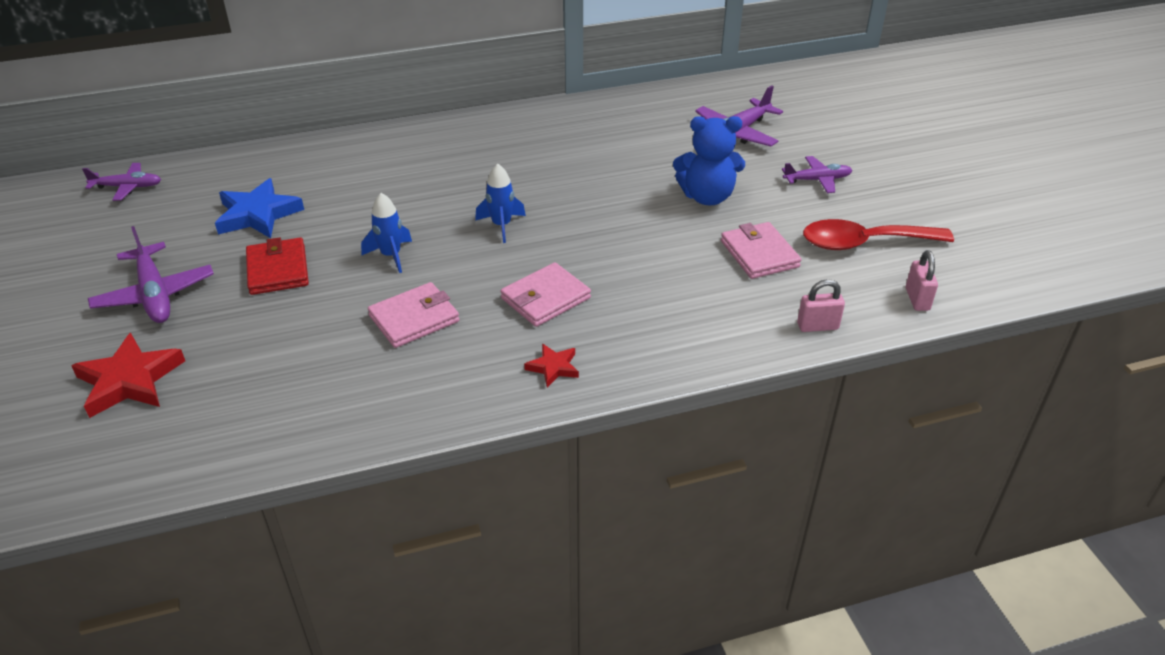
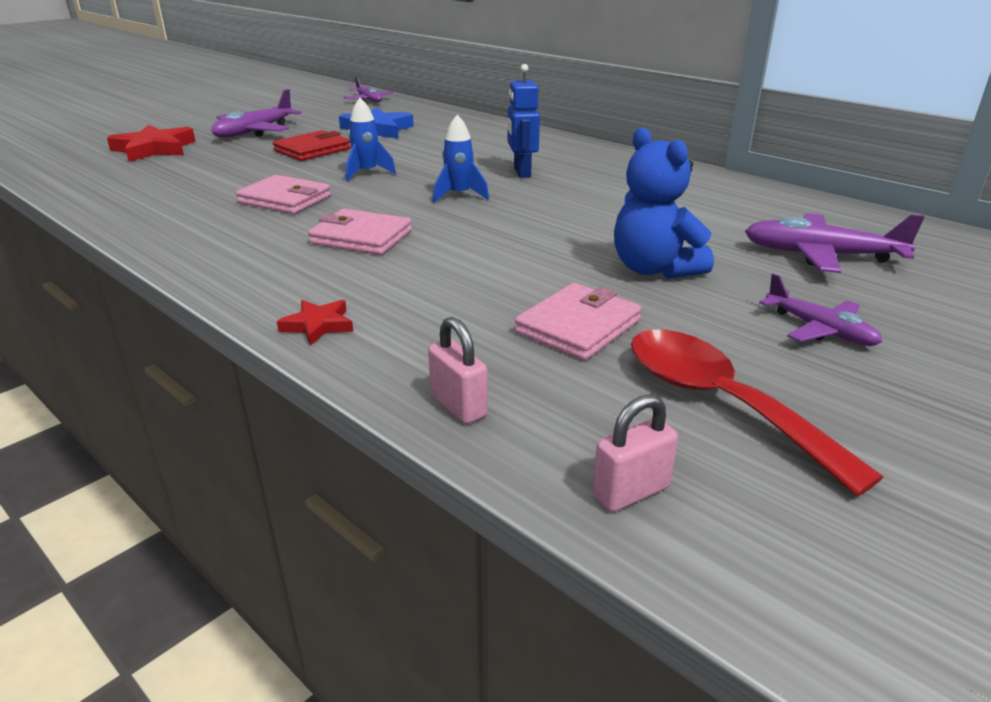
camera: 60 degrees right, 10 degrees down
red star [524,343,579,387] -> red star moved to [277,300,353,346]
none -> blue robot [508,64,540,178]

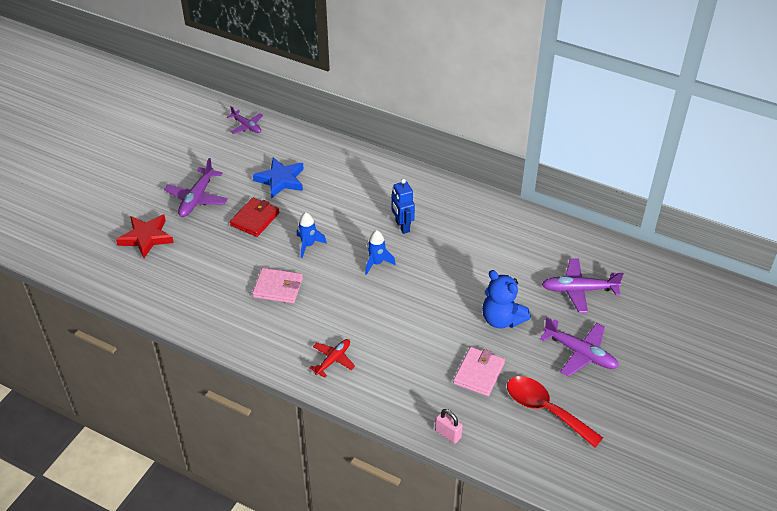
camera: 15 degrees left, 15 degrees up
red star [277,300,353,346] -> none
pink wallet [308,209,412,255] -> none
pink padlock [592,394,678,512] -> none
purple plane [759,274,882,346] -> purple plane [540,317,619,377], size x1.55
none -> red plane [309,339,355,378]

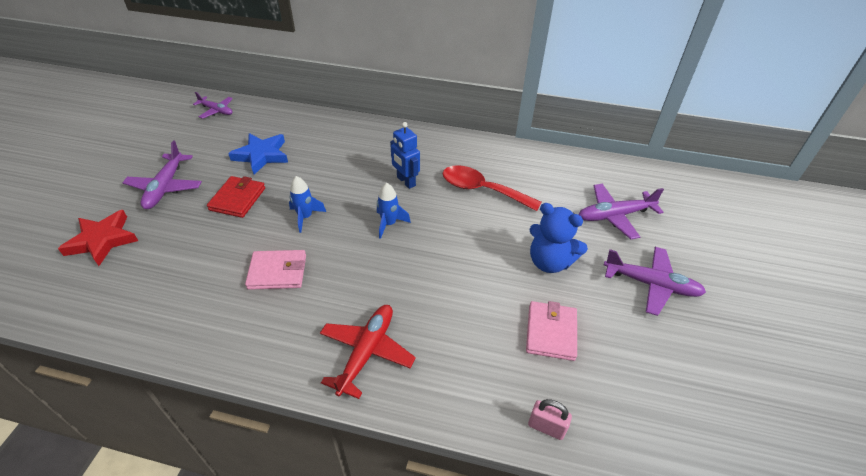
camera: 15 degrees left, 0 degrees up
red plane [309,339,355,378] -> red plane [320,305,416,399], size x1.55
red spoon [507,376,603,448] -> red spoon moved to [443,165,541,211]

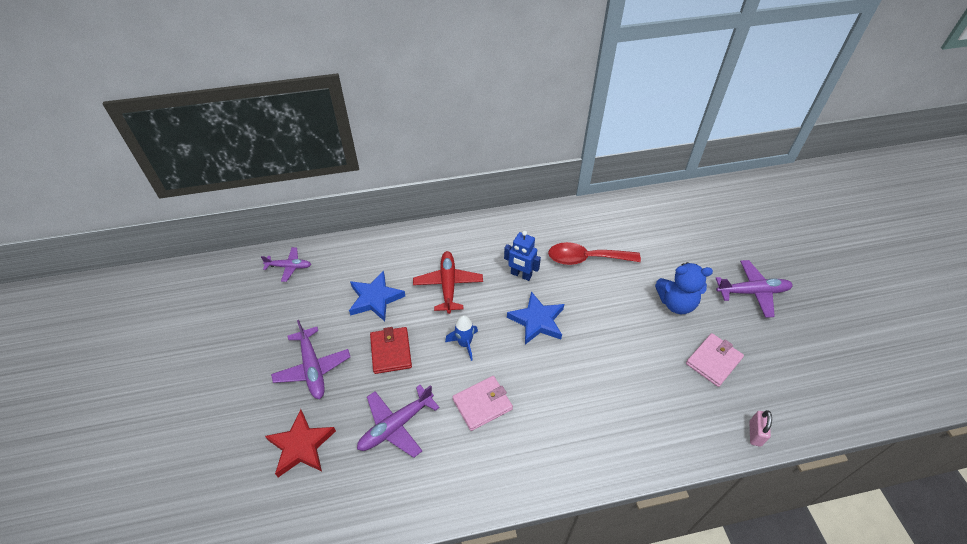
camera: 25 degrees left, 5 degrees up
red plane [320,305,416,399] -> red plane moved to [413,251,483,314]
blue rocket [377,183,411,239] -> blue star [507,291,564,345]
pink wallet [526,301,577,361] -> pink wallet turned 60 degrees clockwise [686,333,744,387]
pink padlock [528,399,572,440] -> pink padlock turned 75 degrees counterclockwise [750,410,772,447]
purple plane [579,184,664,239] -> purple plane moved to [357,385,440,458]

